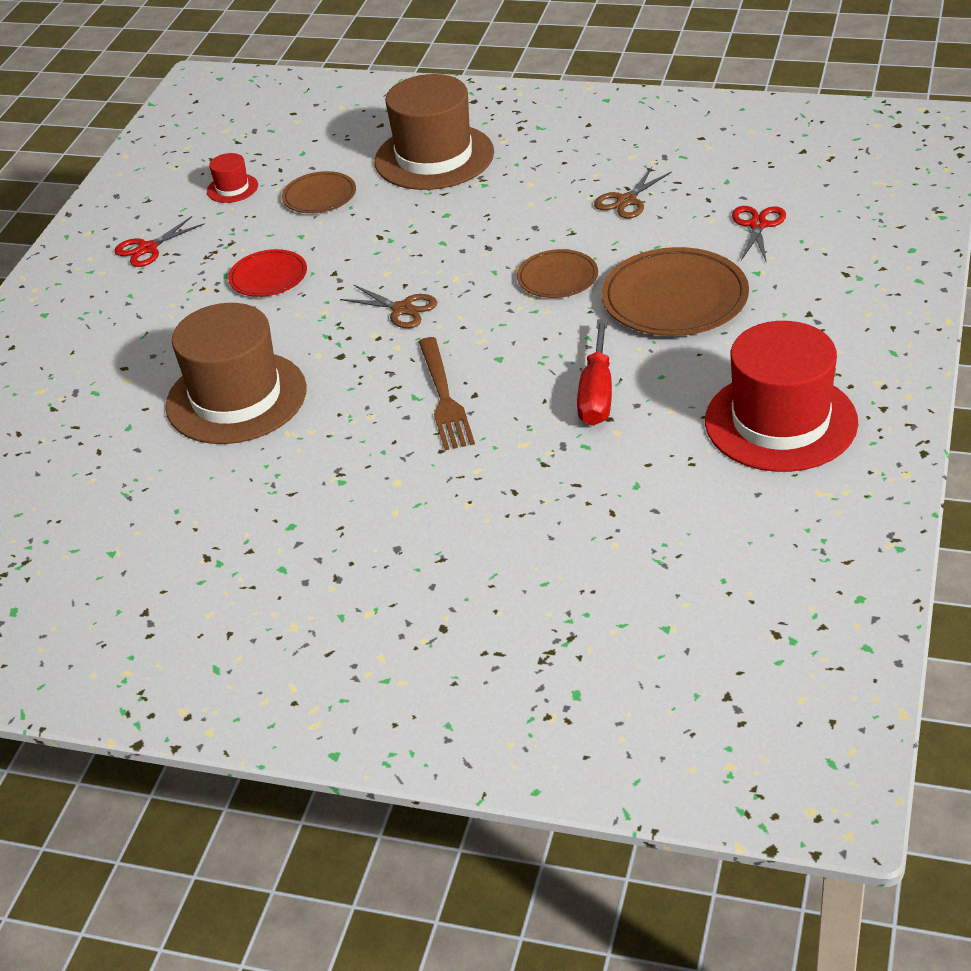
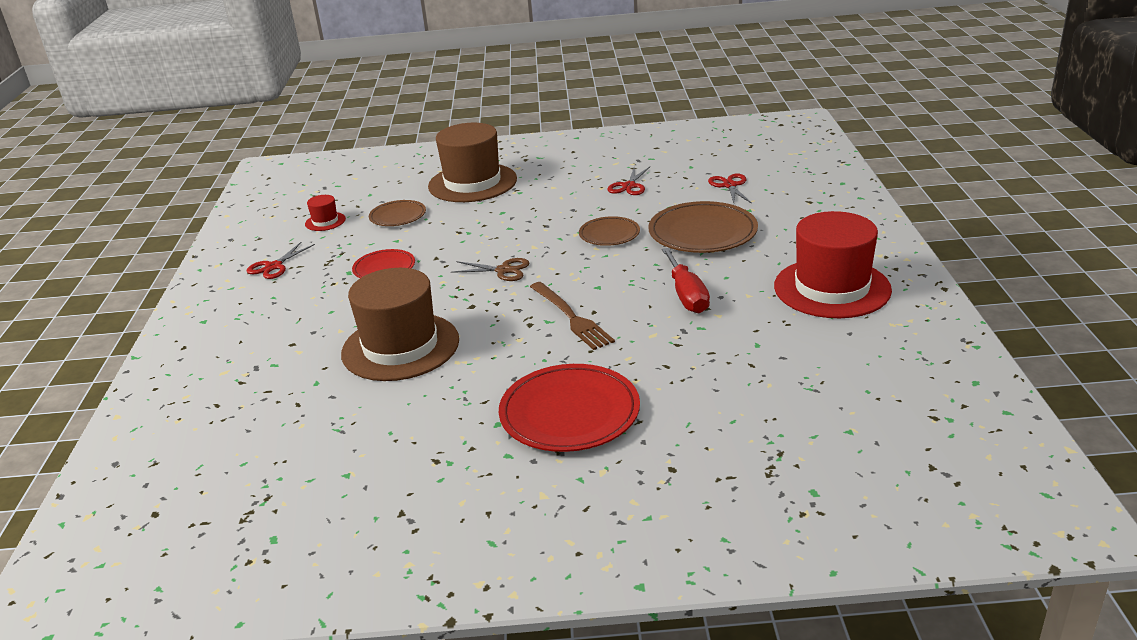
camera: 20 degrees left, 10 degrees down
brown scissors [594,167,672,218] -> red scissors [607,167,650,195]
none -> red plate [499,364,640,452]

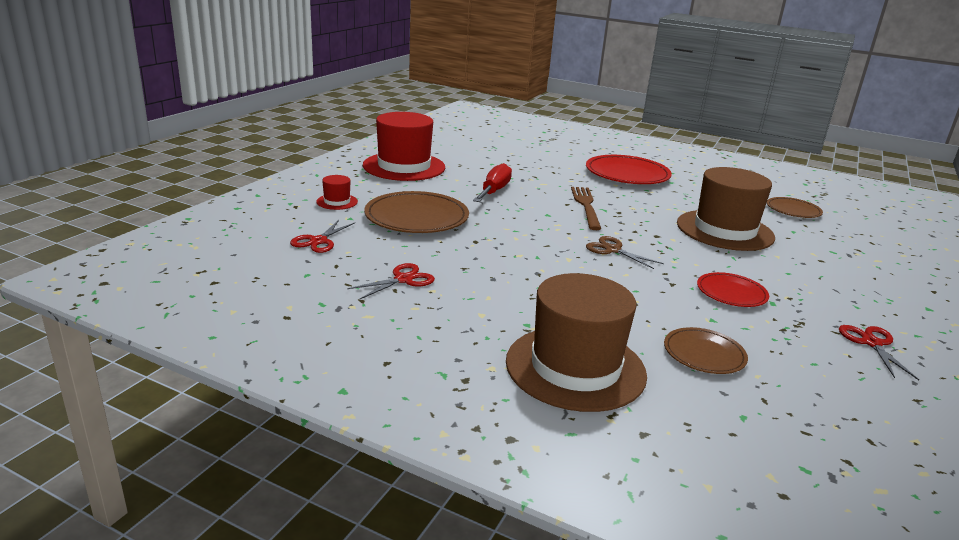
camera: 155 degrees left, 5 degrees down
red scissors [246,242,315,279] -> red scissors turned 60 degrees counterclockwise [839,325,919,380]
red hat [305,195,346,231] -> red hat moved to [316,175,358,210]
brown plate [579,216,640,246] -> brown plate moved to [767,197,823,218]

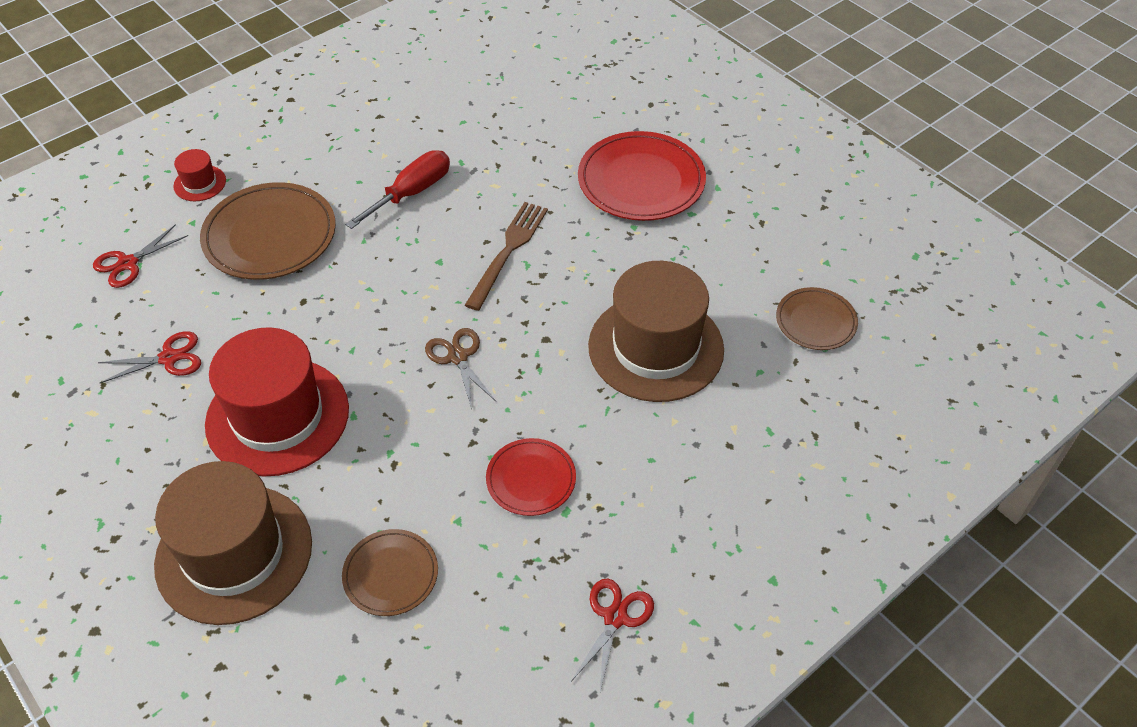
camera: 25 degrees right, 25 degrees up
red hat [363,112,445,181] -> red hat moved to [205,327,349,477]

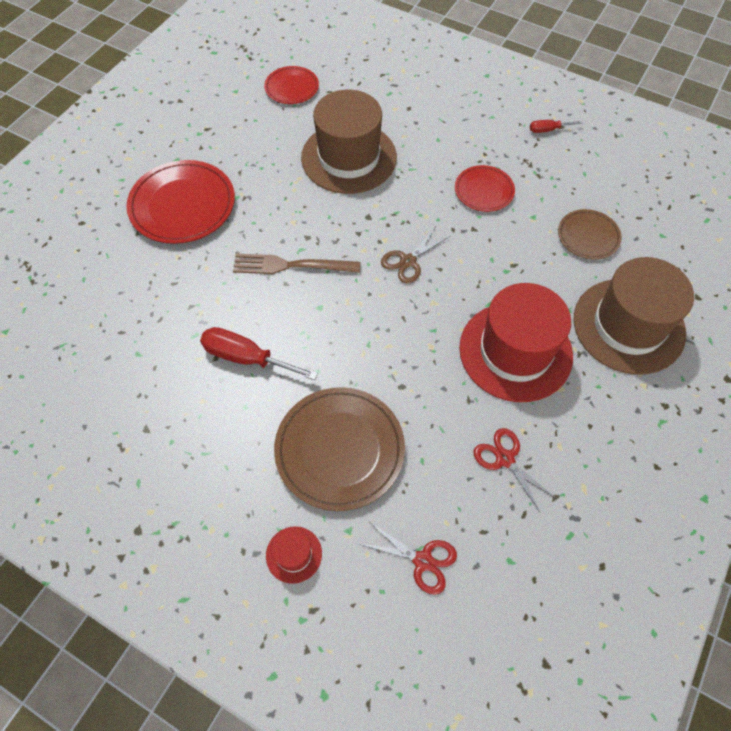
camera: 110 degrees left, 10 degrees up
red scissors [571,579,654,692] -> red screwdriver [530,120,583,133]
brown plate [776,287,858,350] -> red plate [264,66,319,104]

